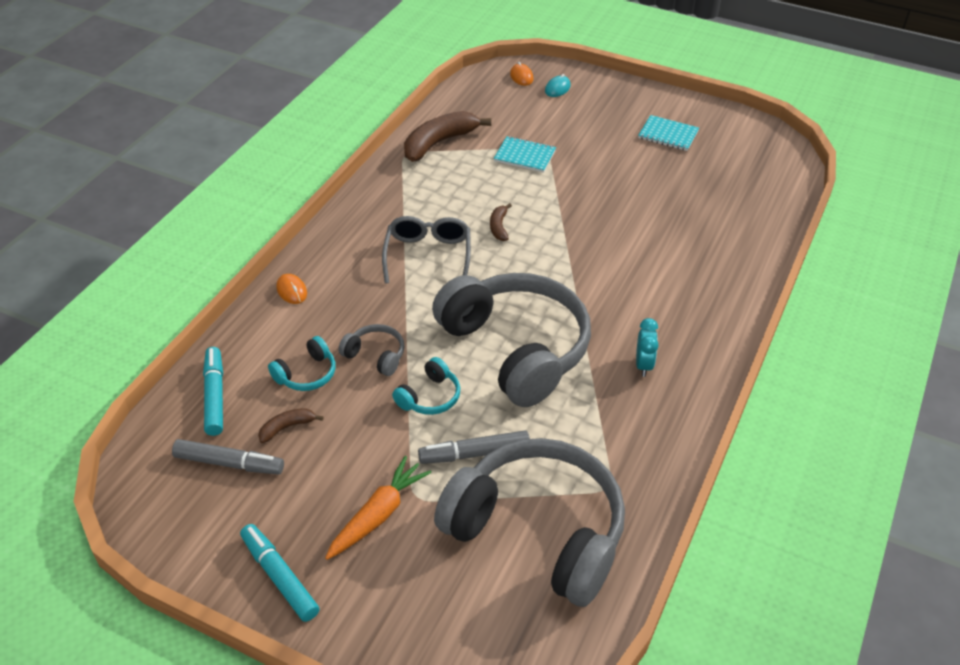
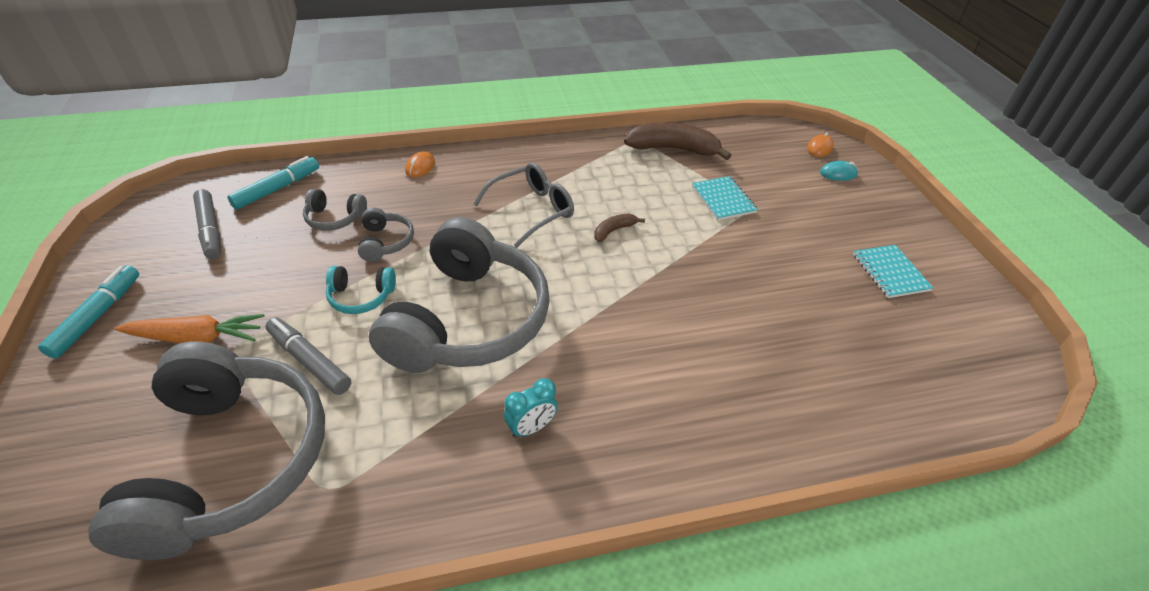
camera: 50 degrees right, 0 degrees up
brown banana [258,408,324,443] -> none
turquoise headphones [268,336,336,391] -> grey headphones [303,189,367,231]

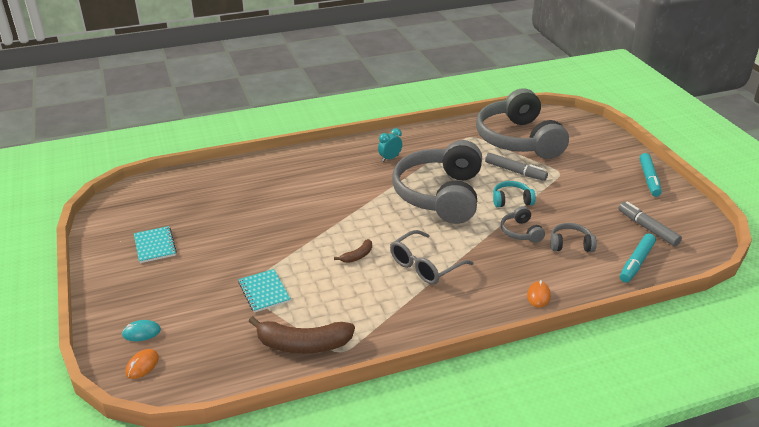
camera: 175 degrees right, 10 degrees down
orange carrot [114,314,265,343] -> none

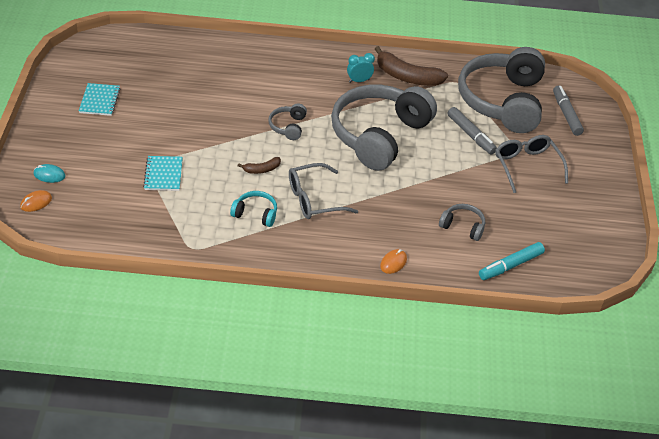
camera: 20 degrees right, 10 degrees up
brown banana [248,316,355,354] -> brown banana moved to [375,46,448,86]
turquoise headphones [493,181,536,207] -> turquoise headphones moved to [230,191,277,227]
grey headphones [501,206,545,243] -> grey headphones moved to [268,103,307,140]
grey marker [618,201,682,246] -> grey marker moved to [553,85,584,136]
turquoise marker [639,153,662,197] -> none
none -> grey glasses [495,135,568,193]

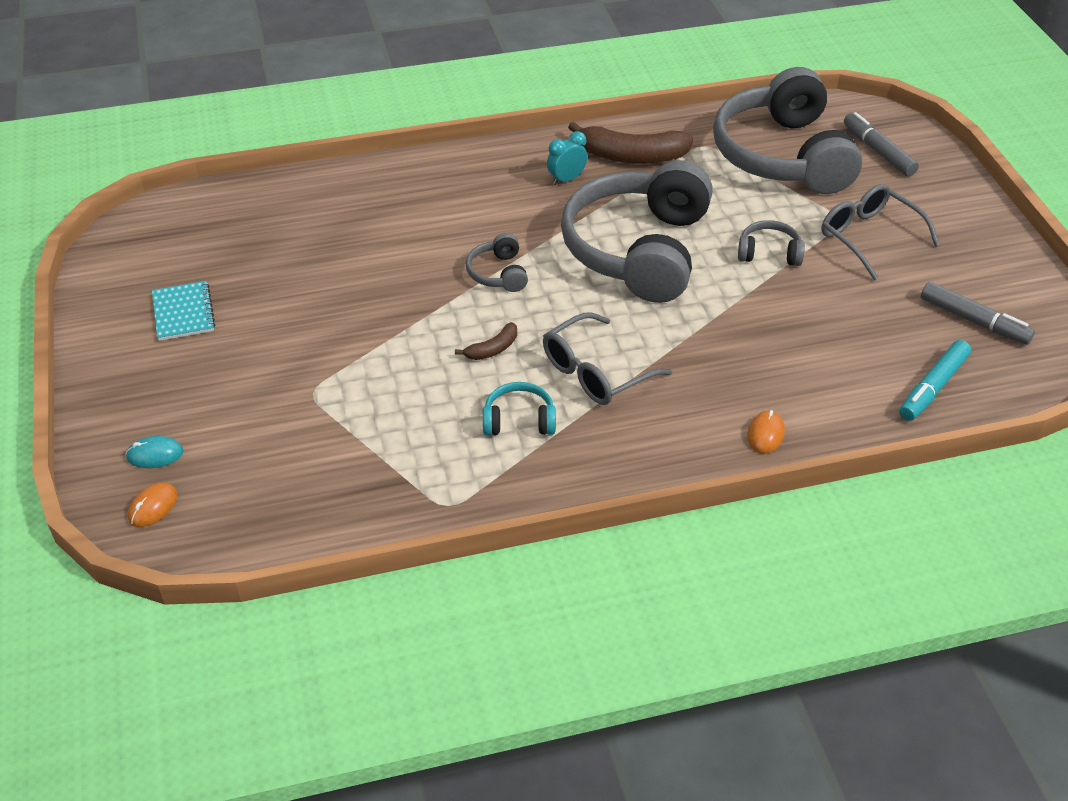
camera: 15 degrees left, 0 degrees up
turquoise notebook [143,156,183,191] -> none
grey headphones [439,204,485,241] -> grey headphones moved to [738,220,805,266]
grey marker [448,107,497,155] -> grey marker moved to [921,282,1035,345]

